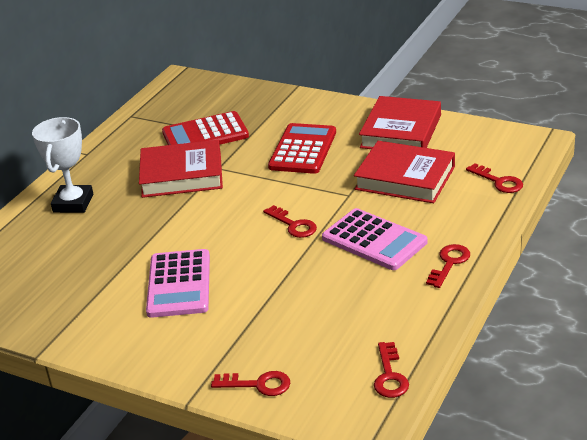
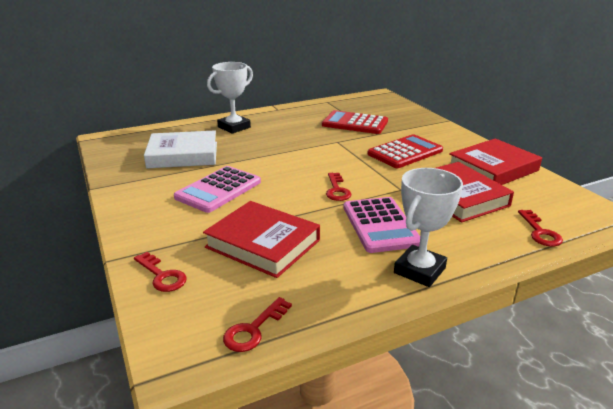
camera: 35 degrees right, 5 degrees down
red book [139,140,223,198] -> red book moved to [203,201,320,278]
red key [426,244,470,288] -> white trophy [394,168,463,287]
none -> white book [144,130,217,168]

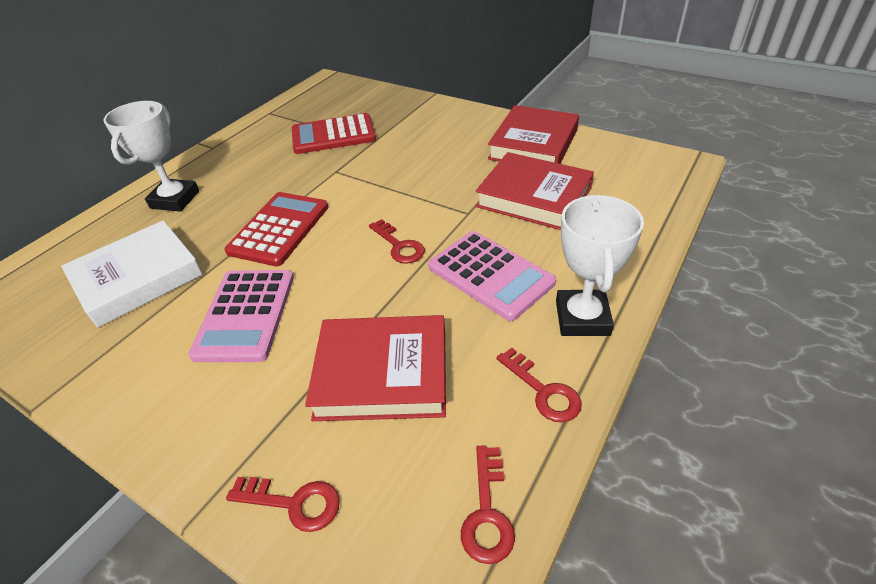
camera: 30 degrees left, 15 degrees up
red calculator [368,134,443,168] -> red calculator moved to [224,192,328,266]
red key [518,210,563,247] -> red key moved to [496,347,582,422]

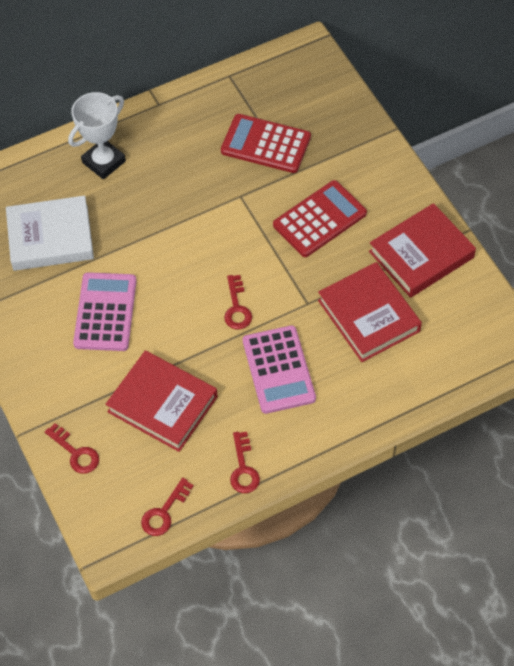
camera: 30 degrees right, 15 degrees up
pink calculator [188,270,294,362] -> pink calculator turned 150 degrees clockwise [73,272,137,351]
red calculator [224,192,328,266] -> red calculator moved to [273,180,367,257]
white trophy [556,195,644,336] -> none

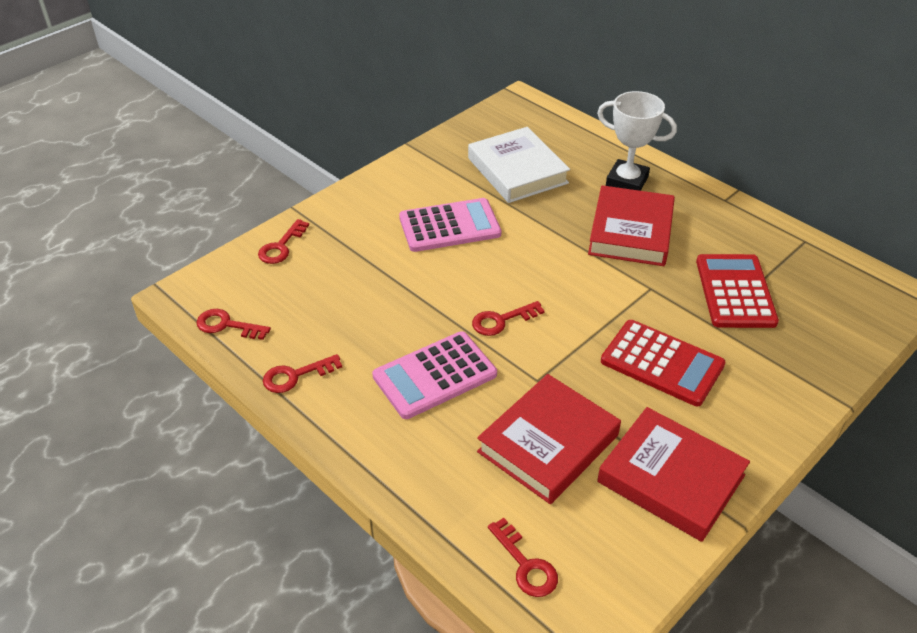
camera: 70 degrees right, 15 degrees down
red book [106,350,218,452] -> red book moved to [588,185,675,266]
none -> red key [488,518,558,597]

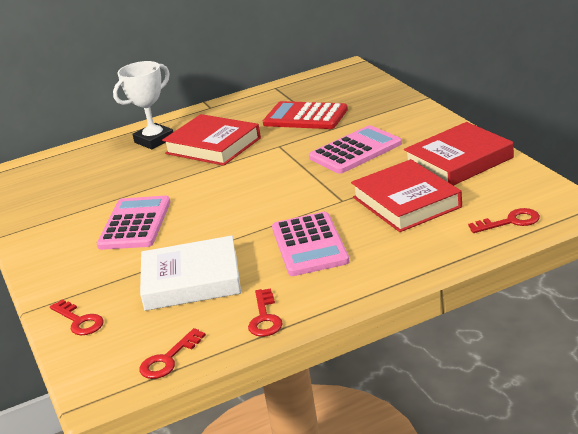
camera: 65 degrees left, 15 degrees down
white book [468,127,570,203] -> white book moved to [140,236,241,311]
red key [472,301,545,336] -> none
red calculator [601,320,725,406] -> pink calculator [309,125,402,174]

